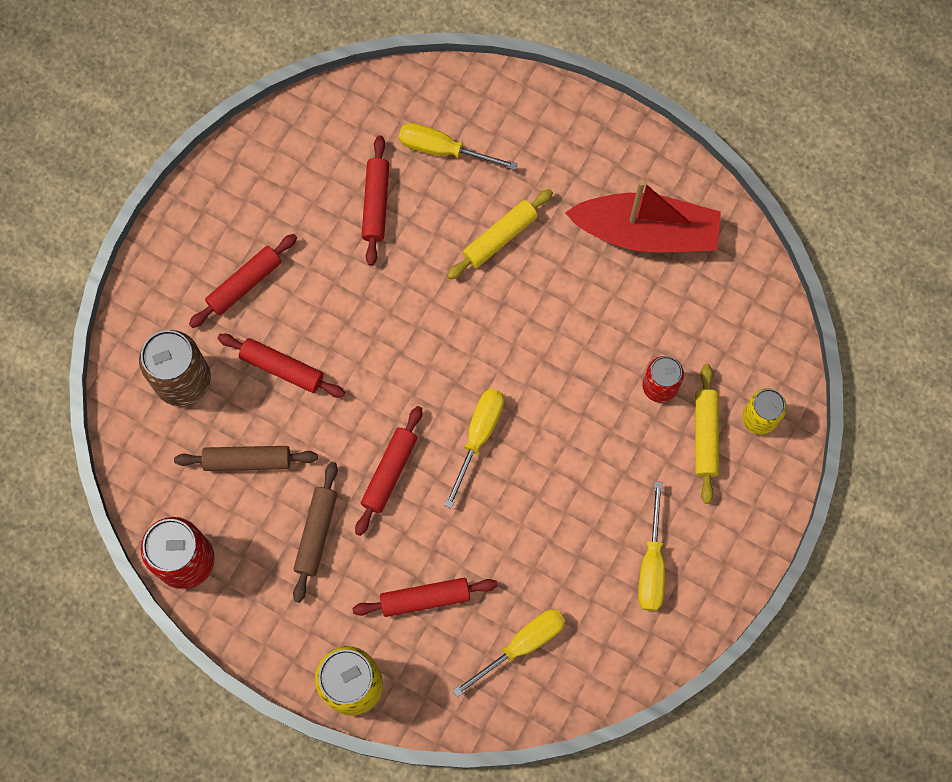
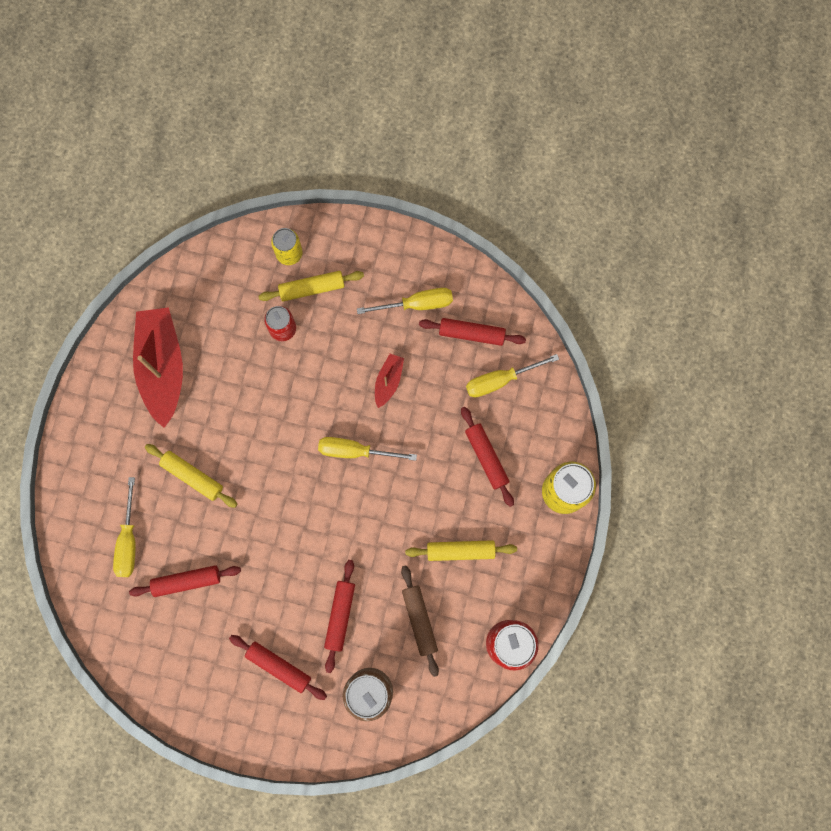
camera: 105 degrees left, 5 degrees up
brown rolling pin [293,462,338,603] -> yellow rolling pin [405,540,517,561]
red rolling pin [355,406,422,536] -> red rolling pin moved to [419,318,526,346]
yellow screwdriver [452,609,566,697] -> yellow screwdriver turned 60 degrees counterclockwise [466,354,559,398]
none -> red boat [375,354,404,408]

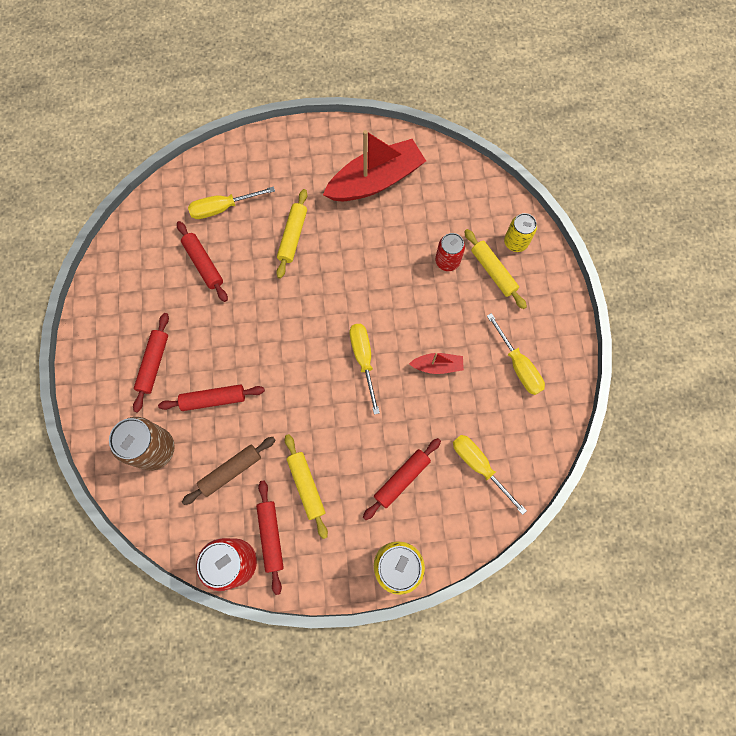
camera: 70 degrees right, 5 degrees down
red rolling pin [419,318,526,346] -> red rolling pin moved to [256,480,284,595]

